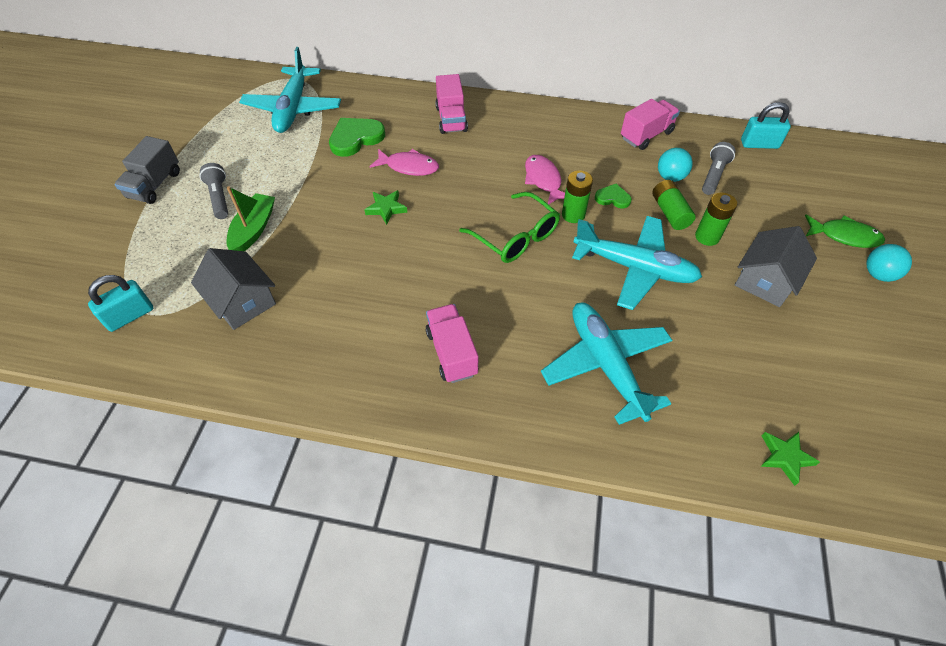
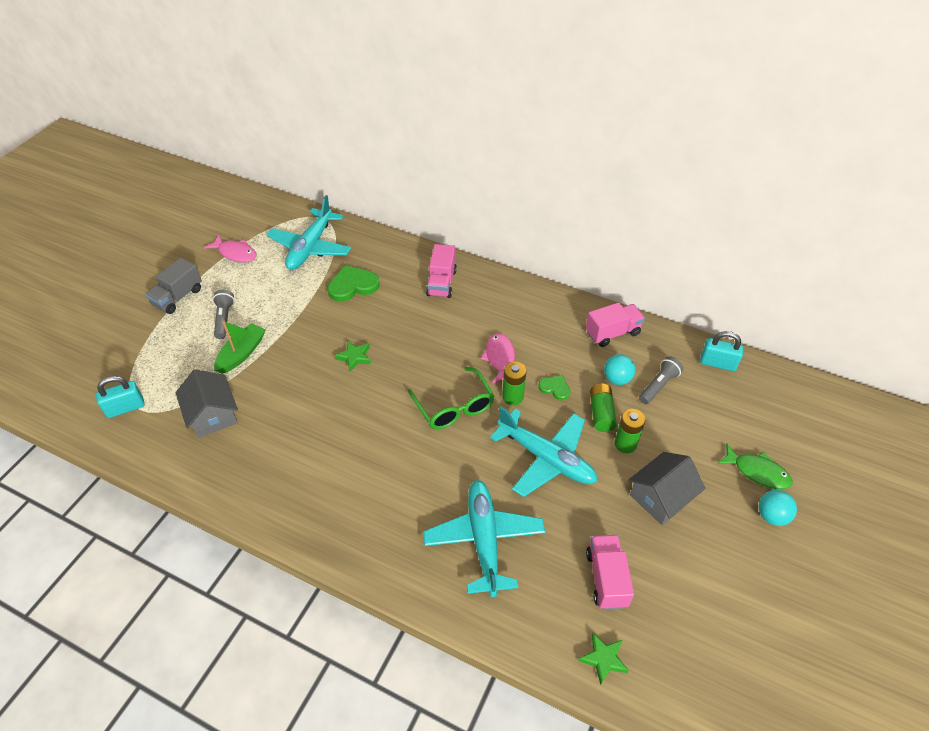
camera: 15 degrees right, 5 degrees down
pink fish [369,149,439,176] -> pink fish moved to [204,235,256,262]
pink truck [426,304,479,383] -> pink truck moved to [586,535,634,610]

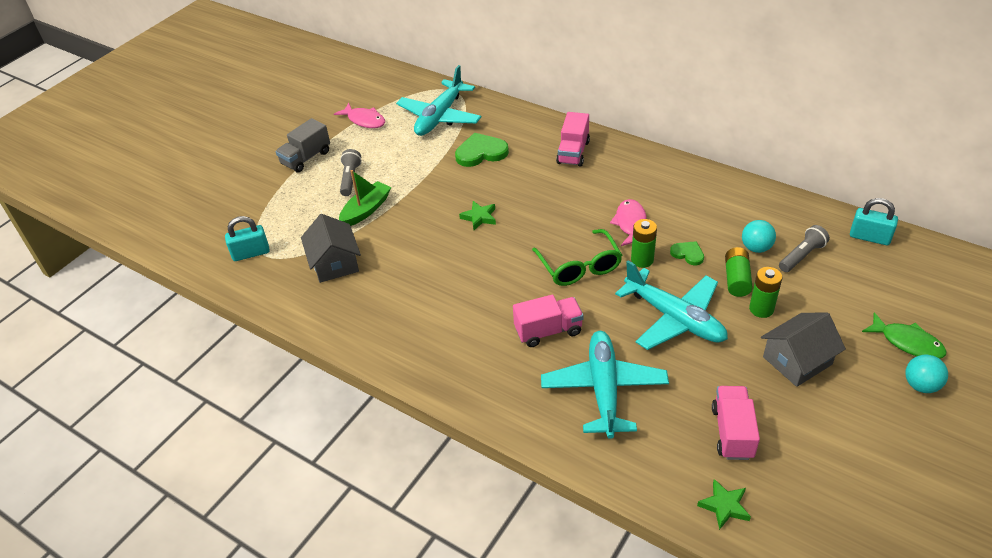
camera: 10 degrees right, 5 degrees down
pink truck [586,302,645,347] -> pink truck moved to [513,295,584,347]

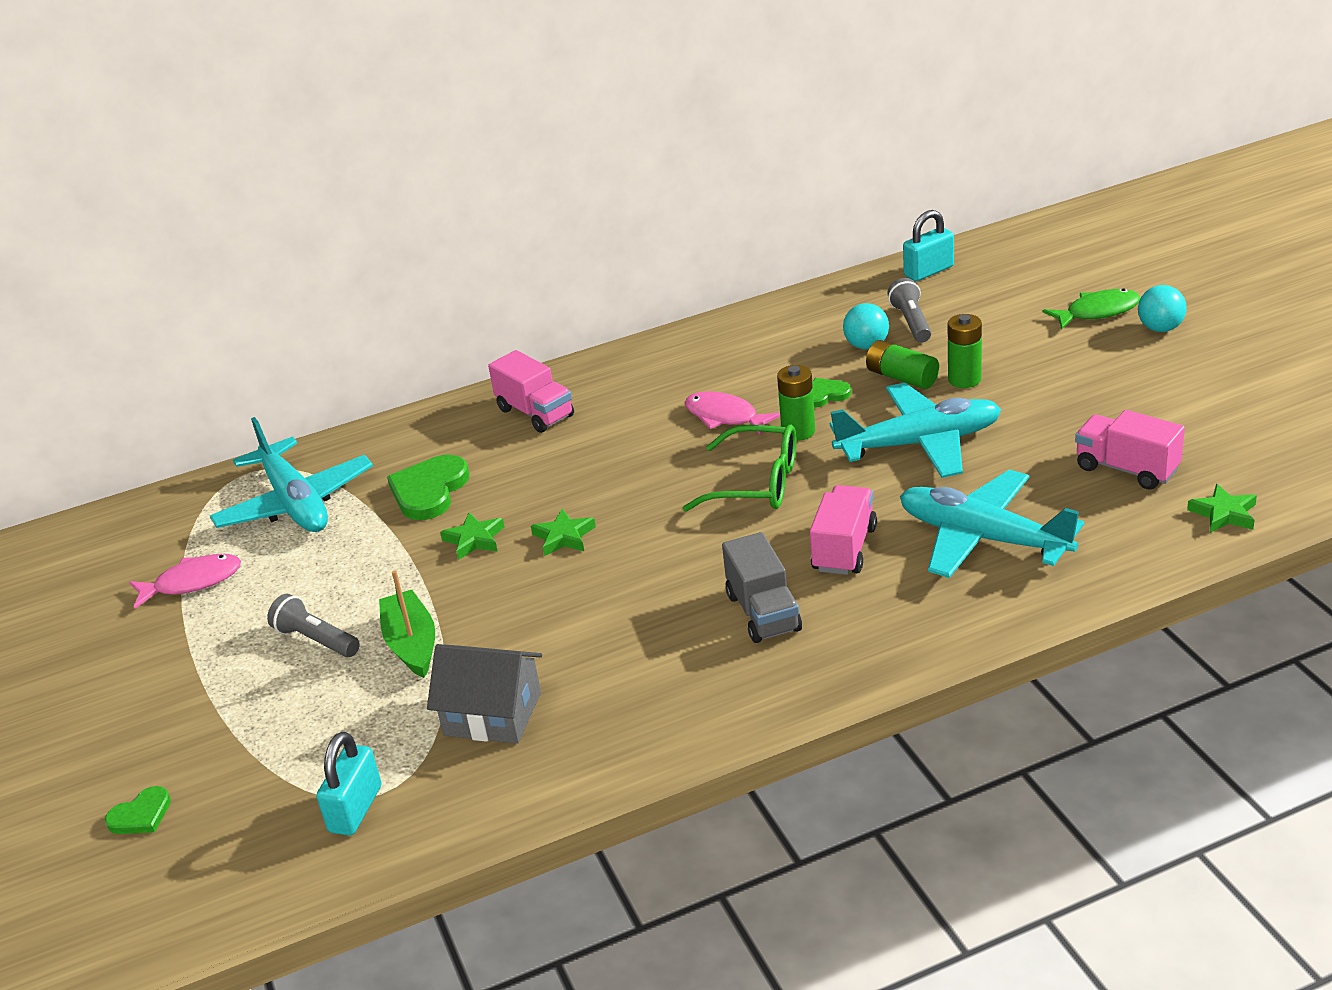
camera: 55 degrees left, 10 degrees down
grey truck [275,118,330,172] -> grey truck moved to [722,532,802,643]
grey house [761,312,846,387] -> none
none -> green heart [105,786,171,834]
none -> green star [440,513,504,560]

